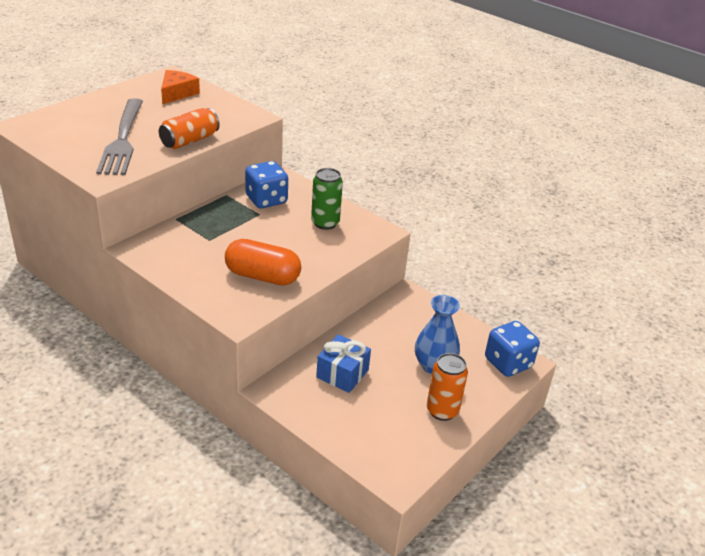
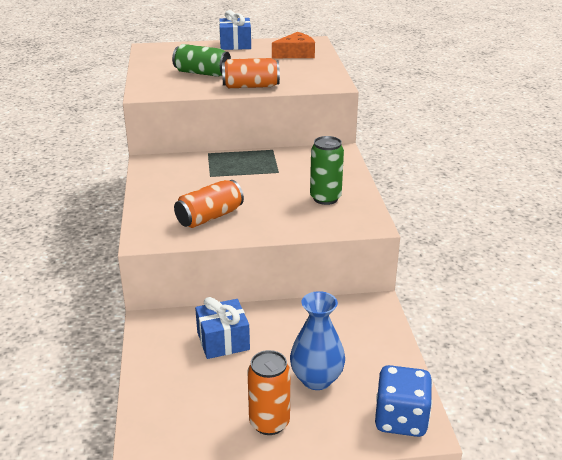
camera: 45 degrees right, 5 degrees down
grey fork [96,98,143,175] -> green can [172,44,231,77]
orange capsule [225,239,301,285] -> orange can [174,180,244,228]
blue dice [245,161,288,208] -> none
none -> blue gift [219,10,251,50]

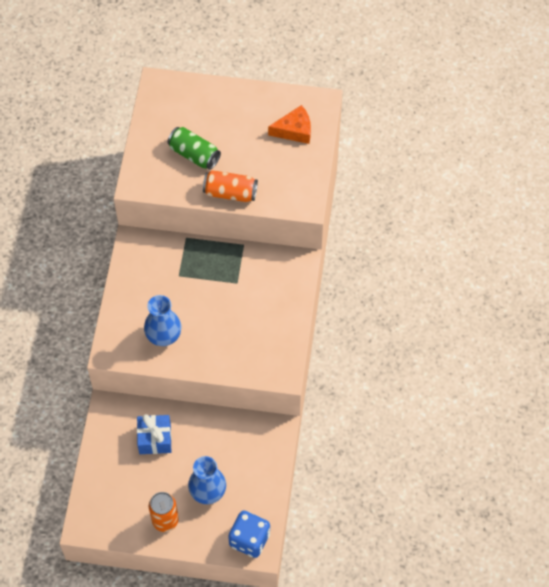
camera: 15 degrees right, 30 degrees up
orange can [174,180,244,228] -> blue vase [144,295,181,346]
blue gift [219,10,251,50] -> none
green can [310,136,344,205] -> none

